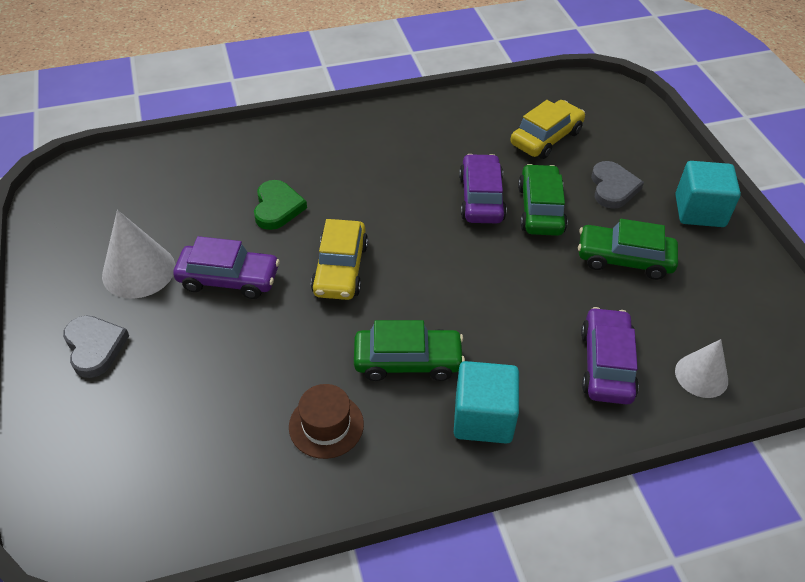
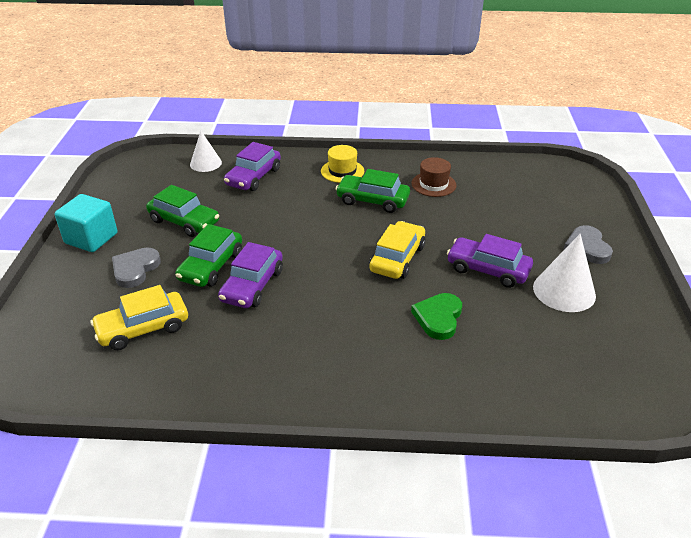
camera: 160 degrees left, 10 degrees down
turquoise cube [454,361,519,444] -> yellow hat [321,145,364,183]

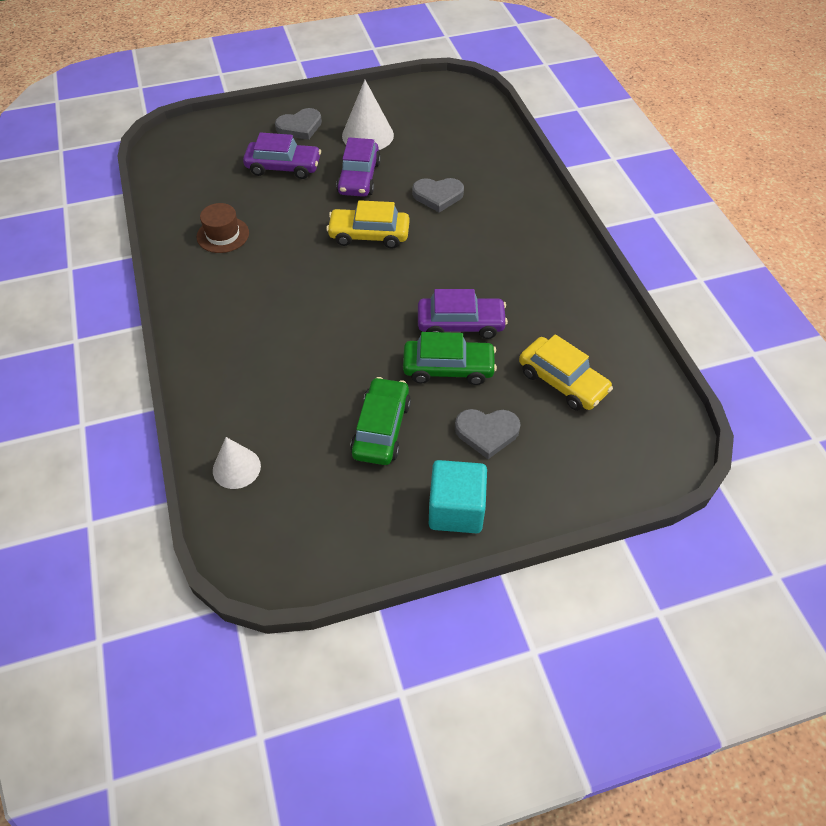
camera: 110 degrees left, 15 degrees up
purple car [224,142,281,191] -> purple car moved to [243,132,321,179]
yellow hat [321,145,364,183] -> none
green car [335,169,410,213] -> none
green heart [411,293,462,340] -> grey heart [412,178,464,212]

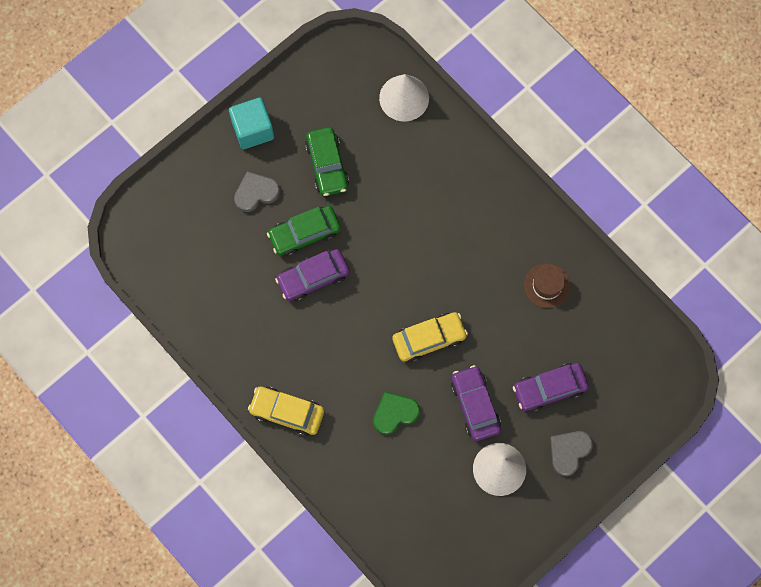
camera: 155 degrees right, 20 degrees up
white cone [213,437,261,489] -> white cone [379,74,429,121], size x1.51
grey heart [412,178,464,212] -> green heart [373,392,420,435]
yellow car [519,334,613,411] -> yellow car moved to [248,386,324,436]

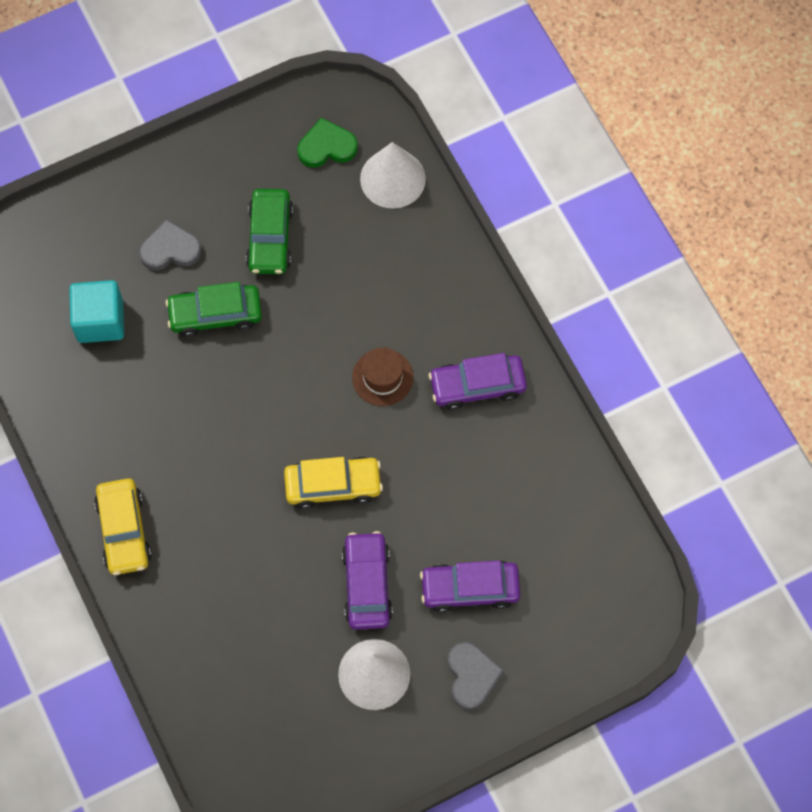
camera: 15 degrees right, 5 degrees down
turquoise cube [229,98,274,149] -> turquoise cube moved to [69,280,124,343]
yellow car [248,386,324,436] -> yellow car turned 135 degrees counterclockwise [94,478,151,575]
purple car [275,249,350,302] -> purple car moved to [429,353,527,410]
green heart [373,392,420,435] -> green heart moved to [297,117,358,167]
brown hat [524,263,571,308] -> brown hat moved to [352,347,413,406]
grey heart [550,431,593,476] -> grey heart turned 120 degrees clockwise [448,642,504,710]

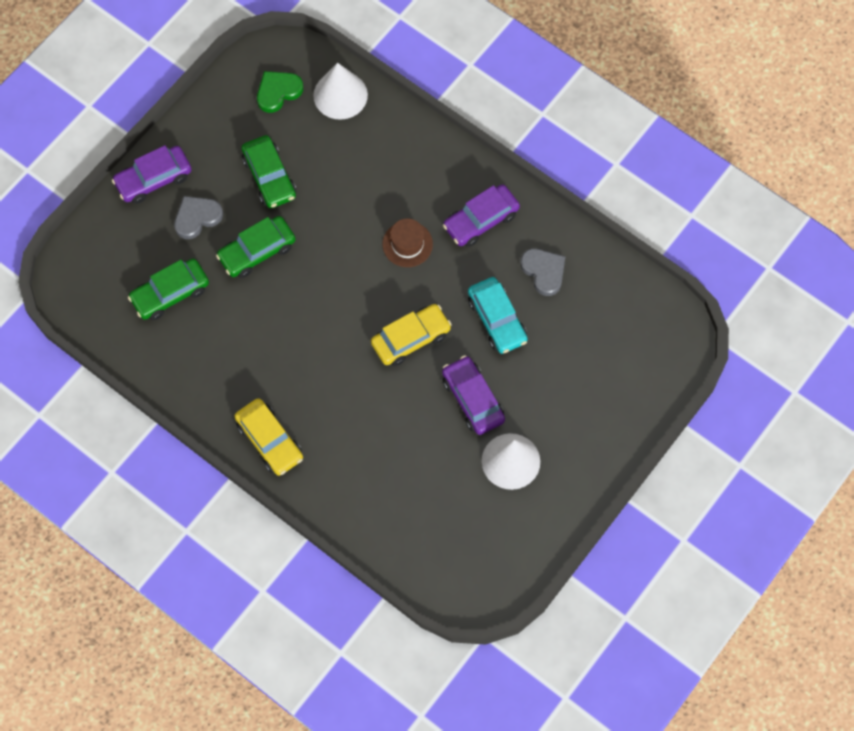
camera: 25 degrees left, 0 degrees up
turquoise cube [69,280,124,343] -> green car [128,259,209,320]
purple car [420,560,520,613] -> purple car moved to [112,145,192,204]
grey heart [448,642,504,710] -> grey heart moved to [520,248,565,296]
none -> turquoise car [468,277,528,354]

